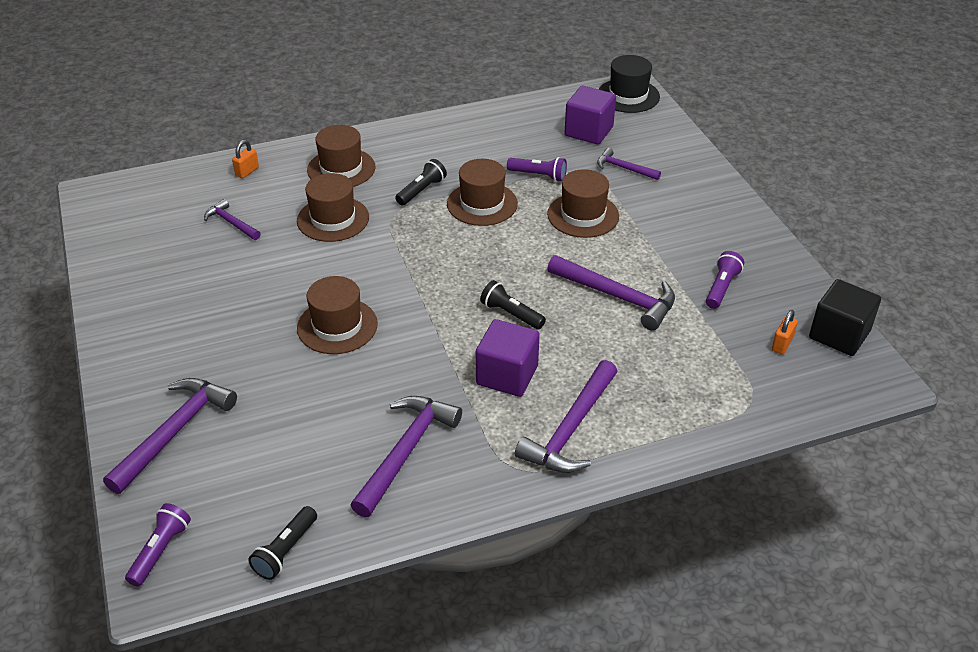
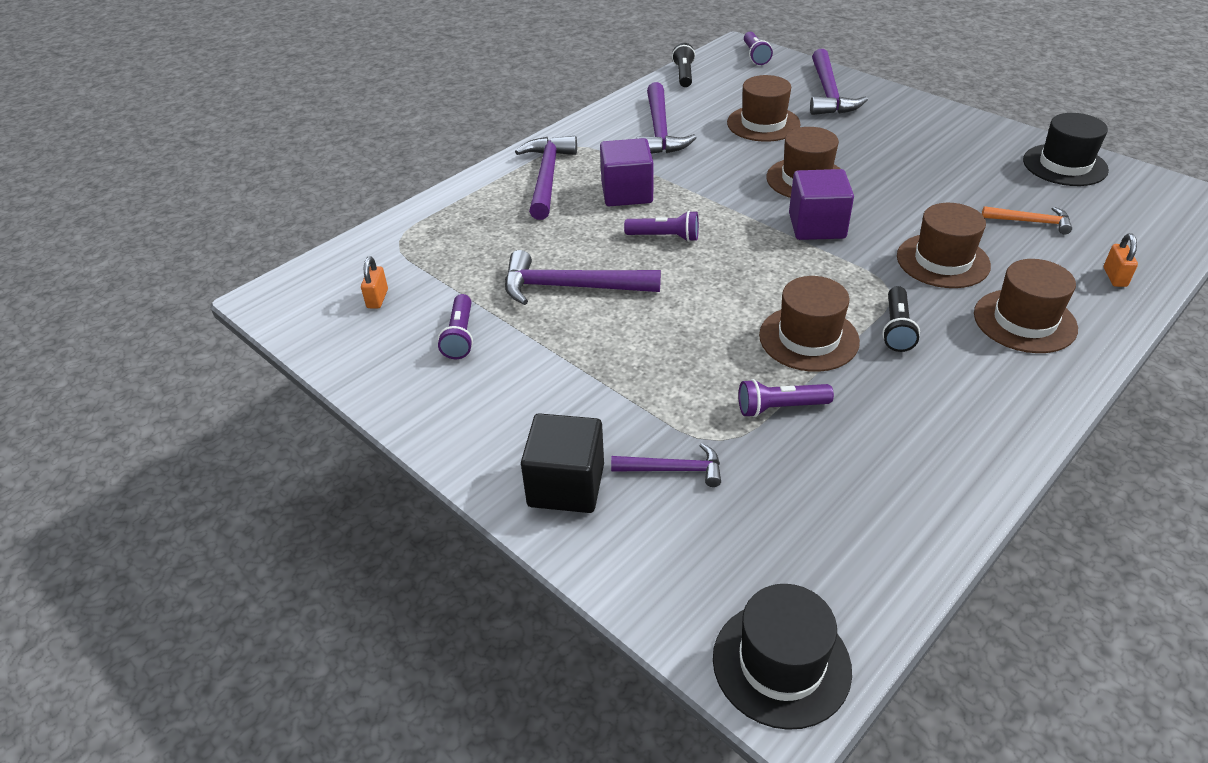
camera: 155 degrees right, 0 degrees up
purple hammer [204,199,261,240] -> orange hammer [982,206,1072,234]
black flashlight [480,280,546,329] -> purple flashlight [624,211,699,242]
brown hat [547,169,619,238] -> brown hat moved to [727,75,801,142]
purple cube [564,86,616,145] -> purple cube moved to [789,169,854,240]
black cube [809,279,881,356] -> black cube moved to [521,413,604,513]
none -> black hat [1023,113,1109,186]

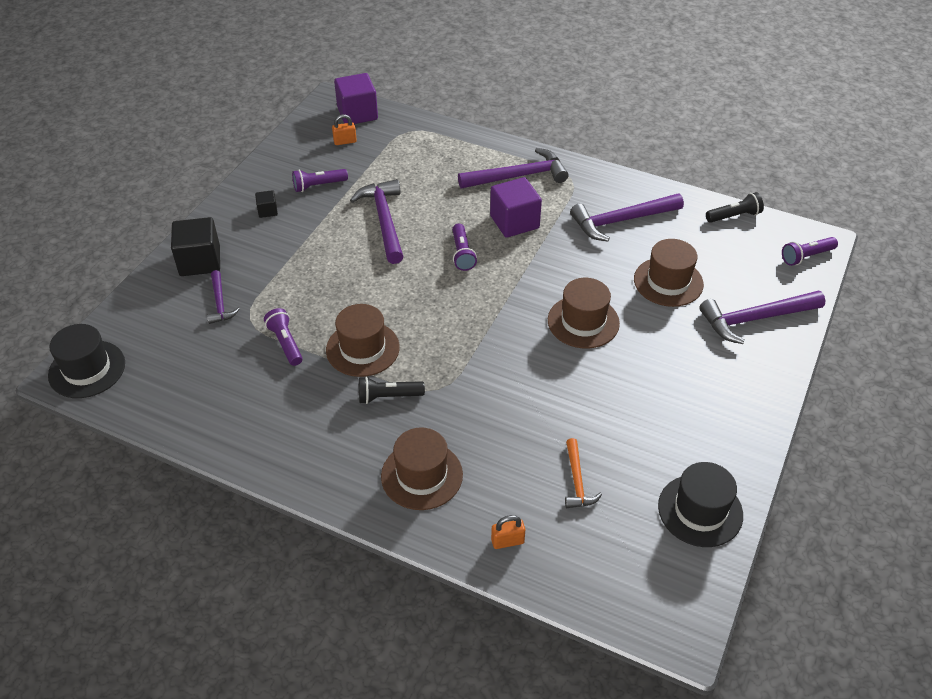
camera: 70 degrees right, 5 degrees up
purple cube [789,169,854,240] -> purple cube moved to [334,73,378,124]
brown hat [897,203,991,288] -> none
none -> black cube [255,190,278,218]

